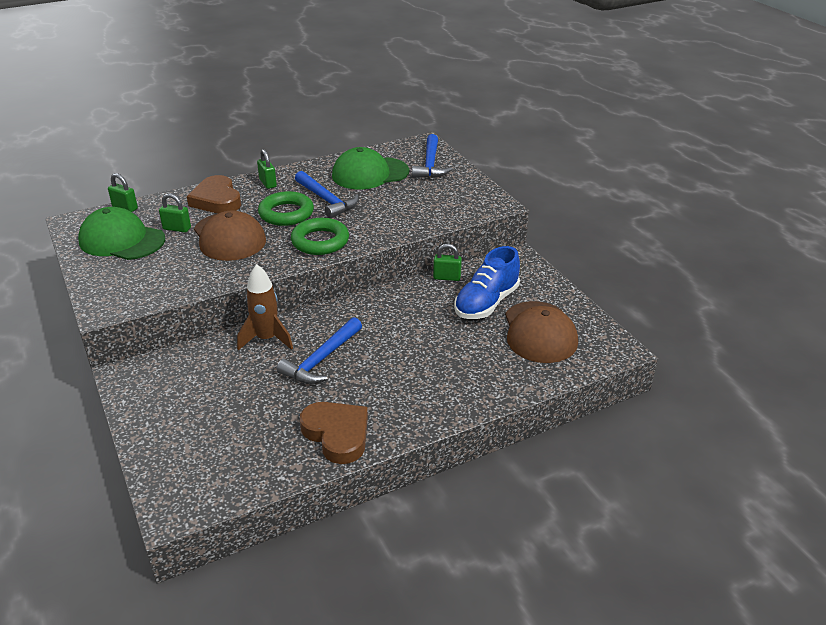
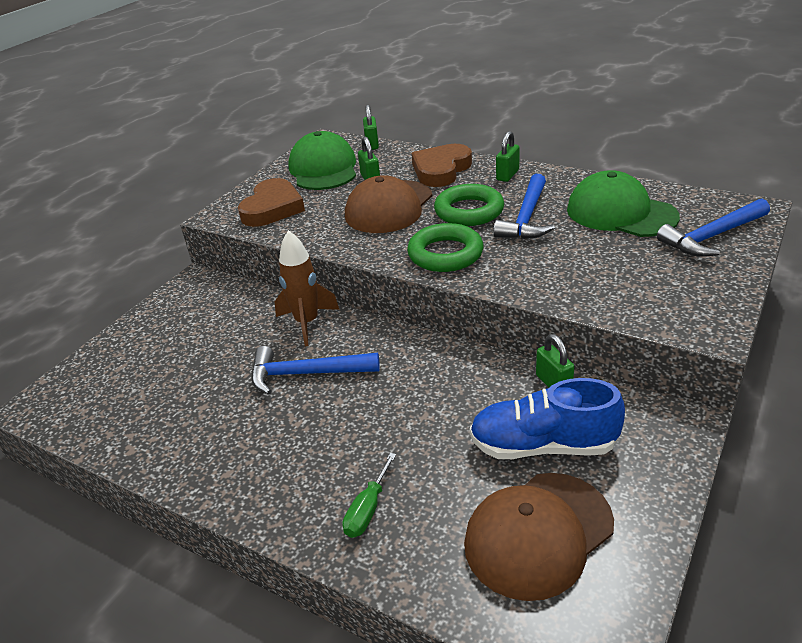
camera: 60 degrees right, 0 degrees up
brown heart [300,402,368,464] -> brown heart moved to [238,178,305,227]
none -> green screwdriver [343,453,396,538]

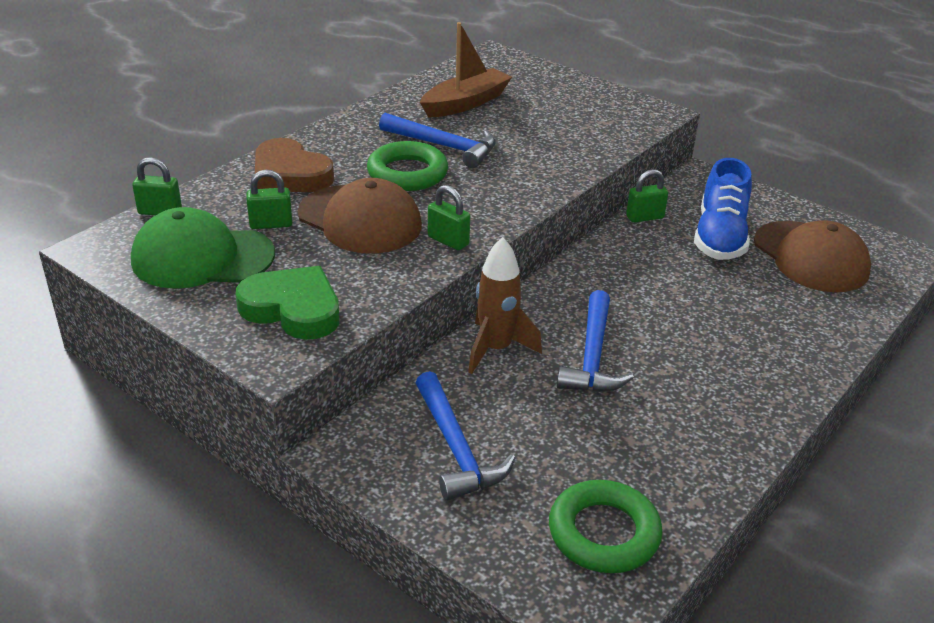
camera: 85 degrees left, 0 degrees up
brown heart [238,178,305,227] -> green heart [236,266,340,340]
green screwdriver [343,453,396,538] -> none
green ring [407,223,484,272] -> green ring moved to [549,480,663,573]
green padlock [496,131,520,182] -> green padlock moved to [428,185,470,250]
green cap [567,170,680,237] -> brown boat [420,22,512,117]
blue hammer [657,199,770,257] -> blue hammer moved to [416,371,515,501]

